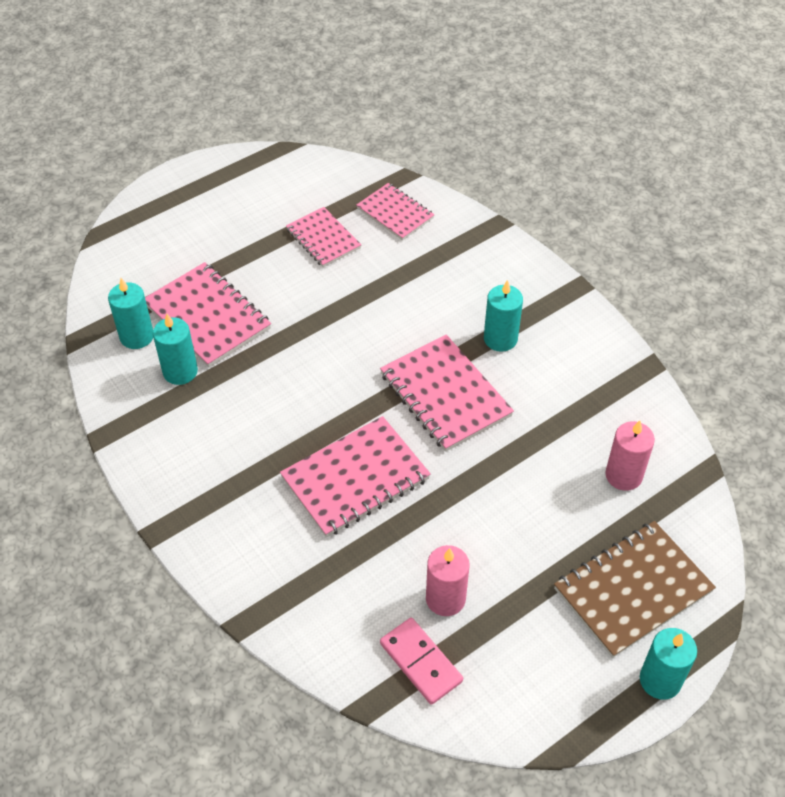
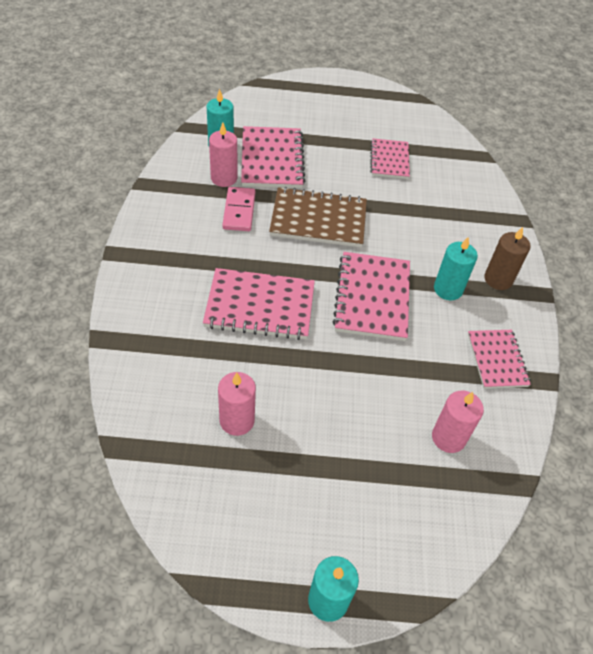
camera: 35 degrees right, 0 degrees up
turquoise candle [153,314,198,385] -> pink candle [209,122,237,187]
pink notebook [356,183,435,240] -> pink notebook moved to [468,330,531,389]
pink domino [380,618,463,705] -> pink domino moved to [222,187,256,231]
brown notebook [554,521,716,658] -> brown notebook moved to [269,187,367,248]
none -> brown candle [484,227,531,290]

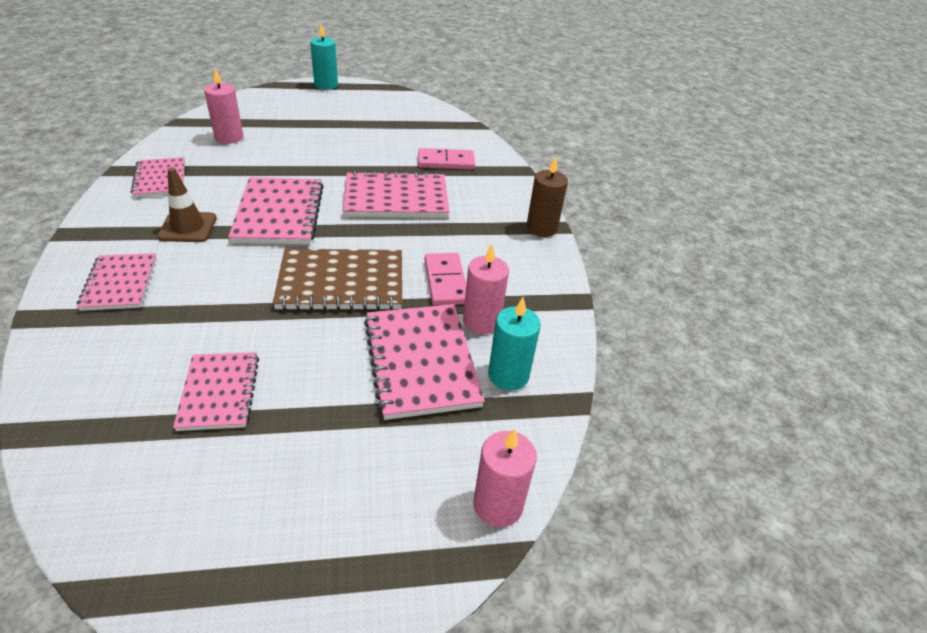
camera: 170 degrees right, 10 degrees down
pink candle [218,372,256,436] -> pink candle moved to [474,428,537,527]
turquoise candle [434,237,478,300] -> brown traffic cone [157,168,217,242]
brown candle [484,227,531,290] -> brown candle moved to [526,156,568,237]
none -> pink notebook [77,253,157,311]
none -> pink domino [418,148,475,169]

